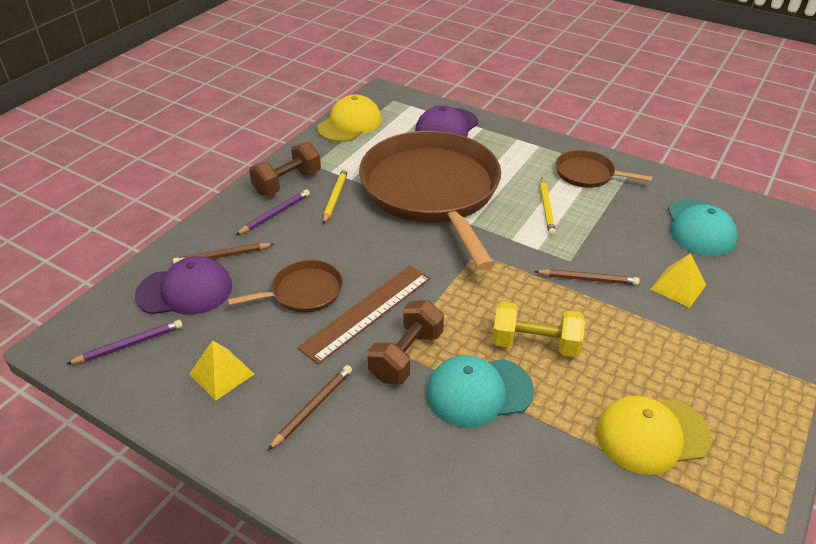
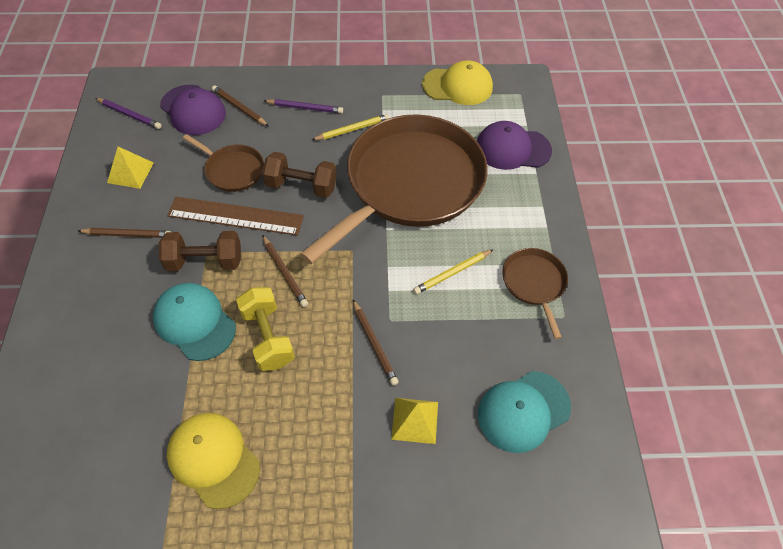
camera: 55 degrees right, 15 degrees up
brown dumbbell [249,142,321,196] -> brown dumbbell moved to [262,152,337,198]
none -> brown pencil [262,235,308,307]

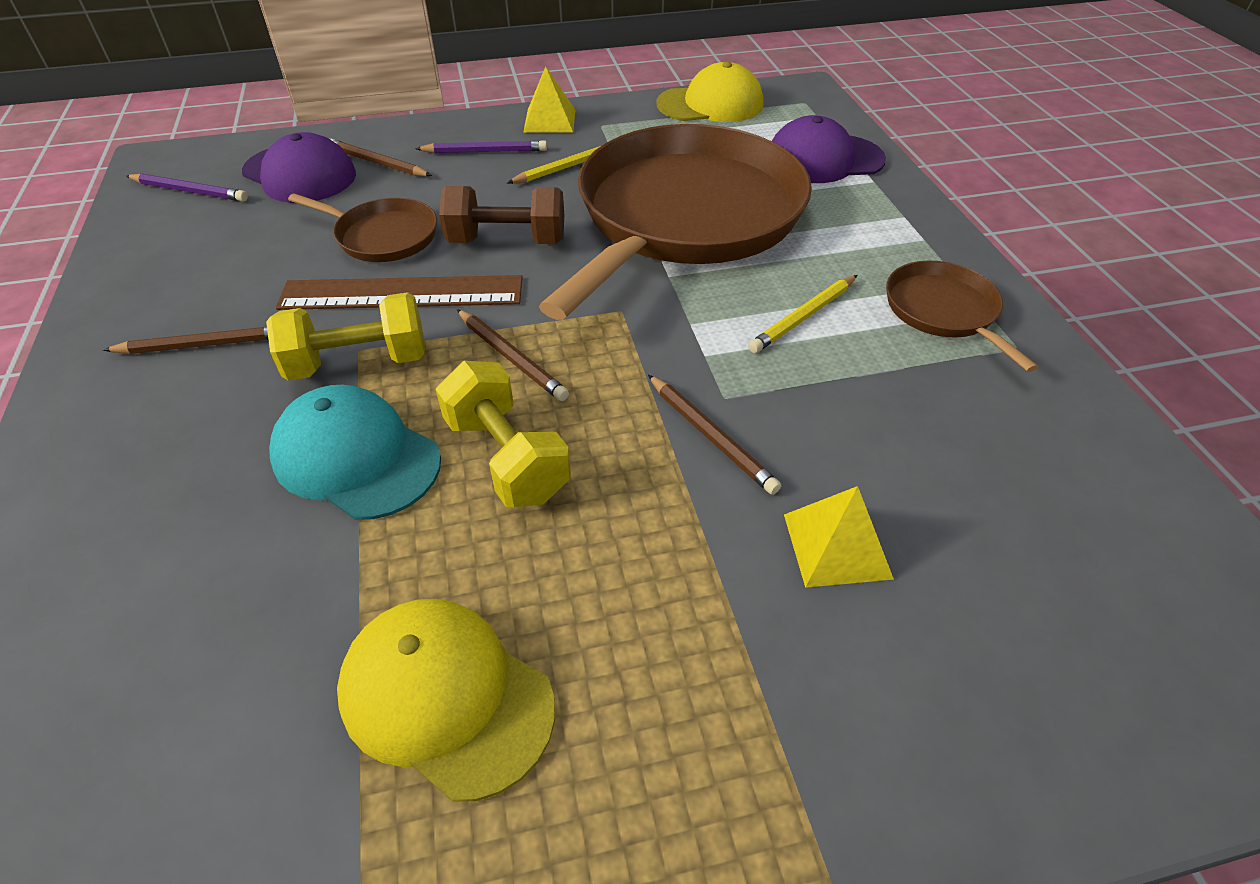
camera: 10 degrees left, 10 degrees down
yellow pyramid [107,147,154,189] -> yellow pyramid moved to [524,66,575,132]
brown dumbbell [159,231,241,271] -> yellow dumbbell [266,292,426,381]
turquoise cap [478,371,571,453] -> none

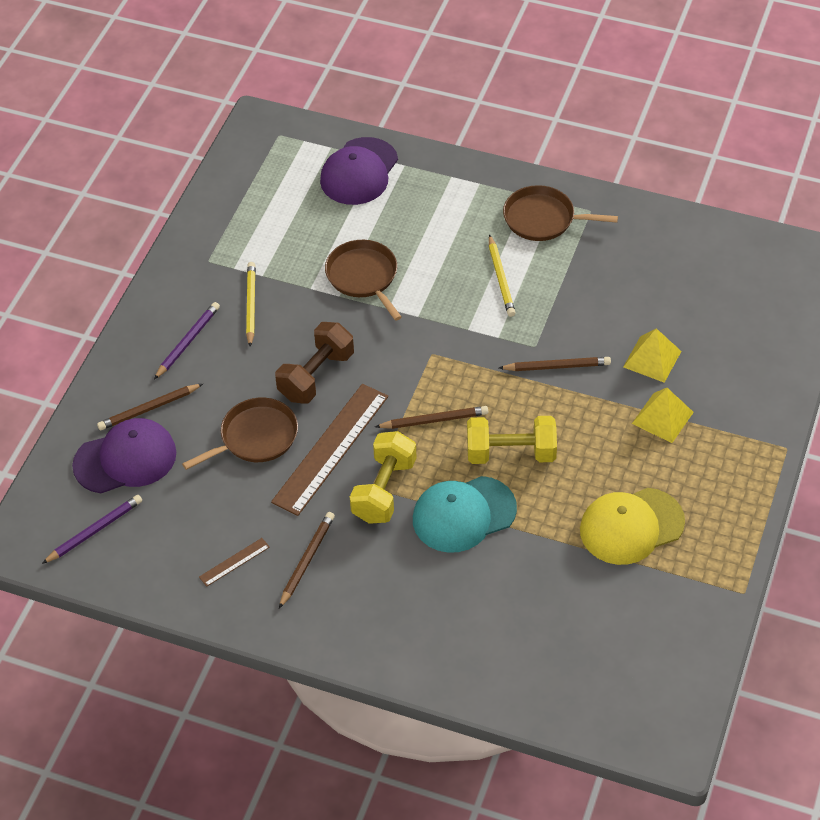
camera: 55 degrees left, 5 degrees up
yellow pyramid [524,66,575,132] -> yellow pyramid moved to [632,388,694,443]
brown pan [539,124,812,320] -> brown pan [325,240,402,321], size x0.43
yellow cap [656,62,764,122] -> none
none -> brown ruler [199,538,270,587]

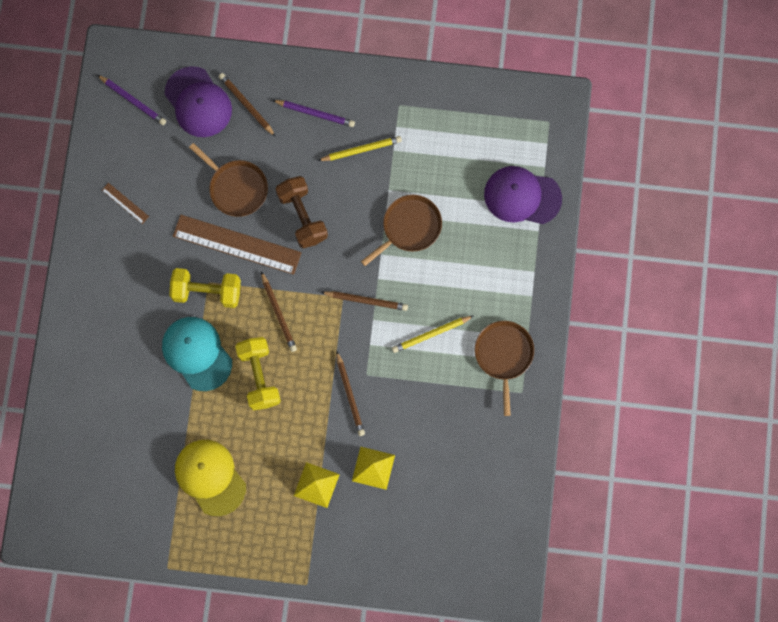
camera: 75 degrees right, 25 degrees up
brown dumbbell [275,322,354,404] -> brown dumbbell turned 45 degrees clockwise [276,176,328,248]
brown pencil [279,512,335,609] -> brown pencil moved to [321,291,408,311]

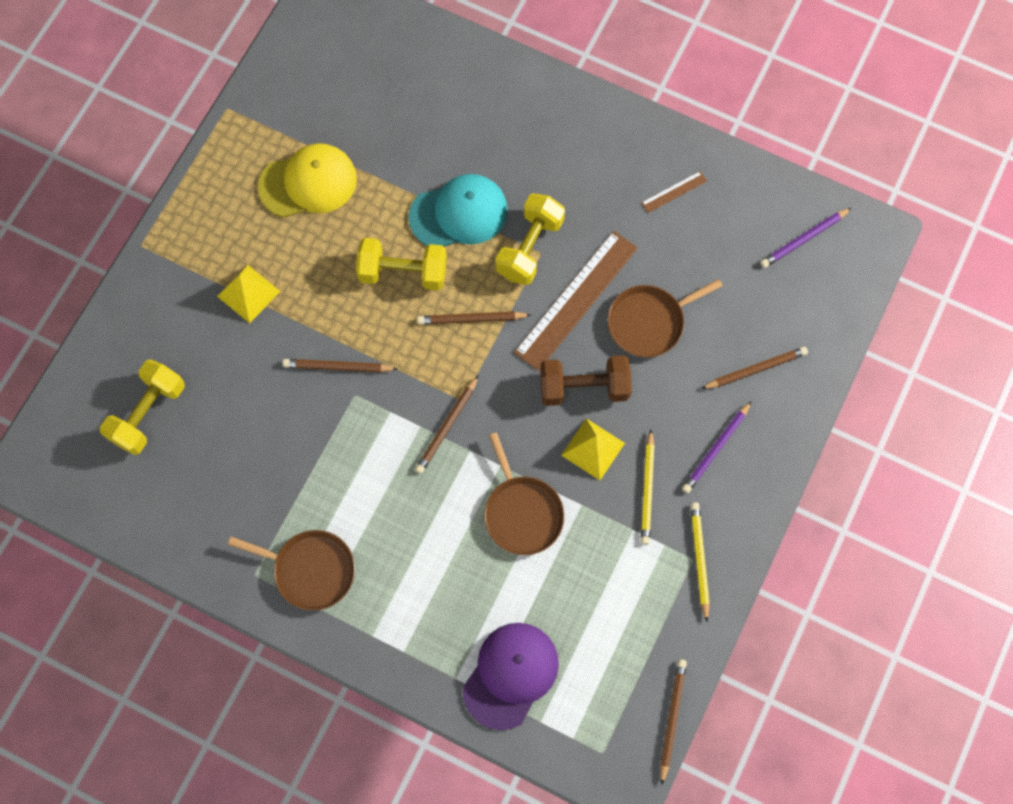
camera: 110 degrees right, 5 degrees down
purple cap [165,66,232,137] -> none
yellow pyramid [352,447,395,490] -> yellow pyramid moved to [561,418,625,480]
yellow pencil [392,316,473,353] -> yellow pencil moved to [690,502,710,622]
none -> yellow dumbbell [99,359,185,455]
none -> brown pencil [660,659,687,785]

